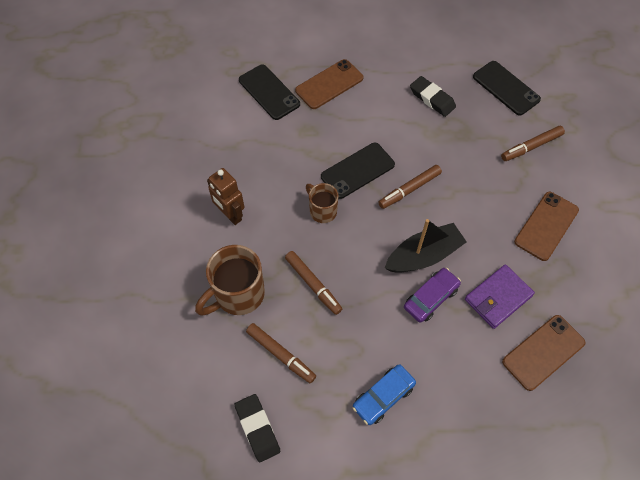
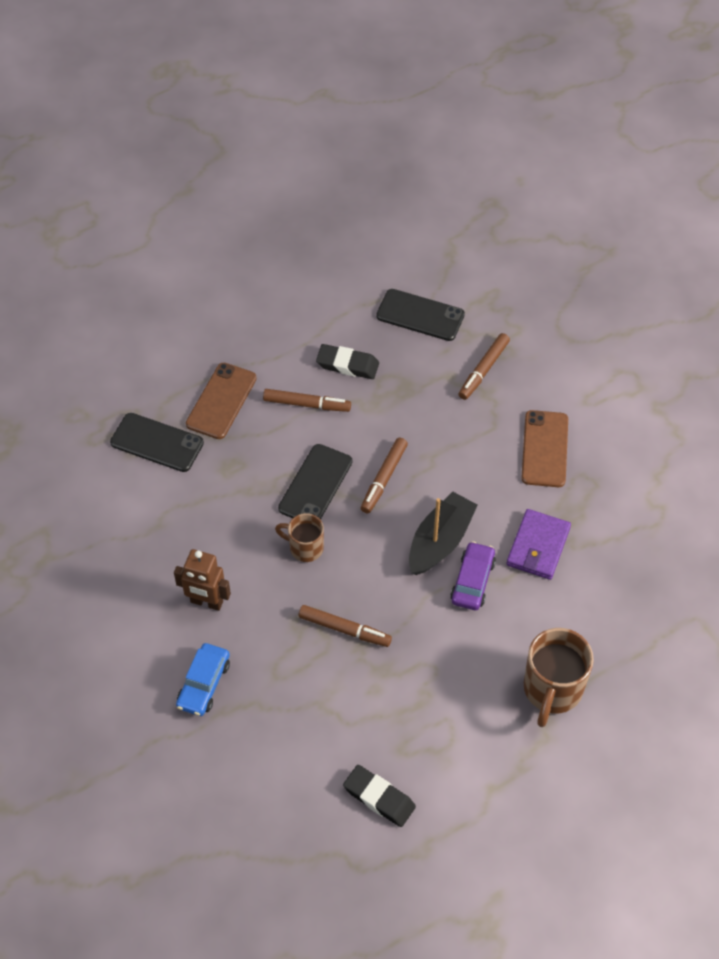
camera: 30 degrees left, 5 degrees down
brown mug [195,245,265,316] -> brown mug moved to [524,628,594,727]
brown marker [246,323,316,384] -> brown marker moved to [263,389,351,412]
blue car [352,364,416,425] -> blue car moved to [176,643,230,716]
brown phone [502,315,585,391] -> none

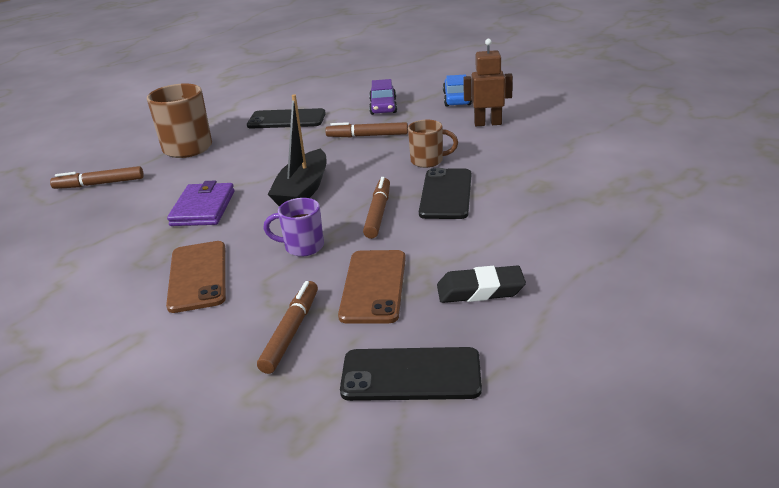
camera: 165 degrees right, 25 degrees down
black phone [110,413,204,472] -> black phone moved to [247,108,326,129]
brown phone [186,363,257,439] -> brown phone moved to [338,250,406,324]
brown marker [263,389,351,412] -> brown marker moved to [50,166,144,189]
black eraser [343,765,416,827] -> none
purple car [451,541,496,610] -> purple car moved to [369,79,397,115]
none -> purple mug [263,198,324,257]

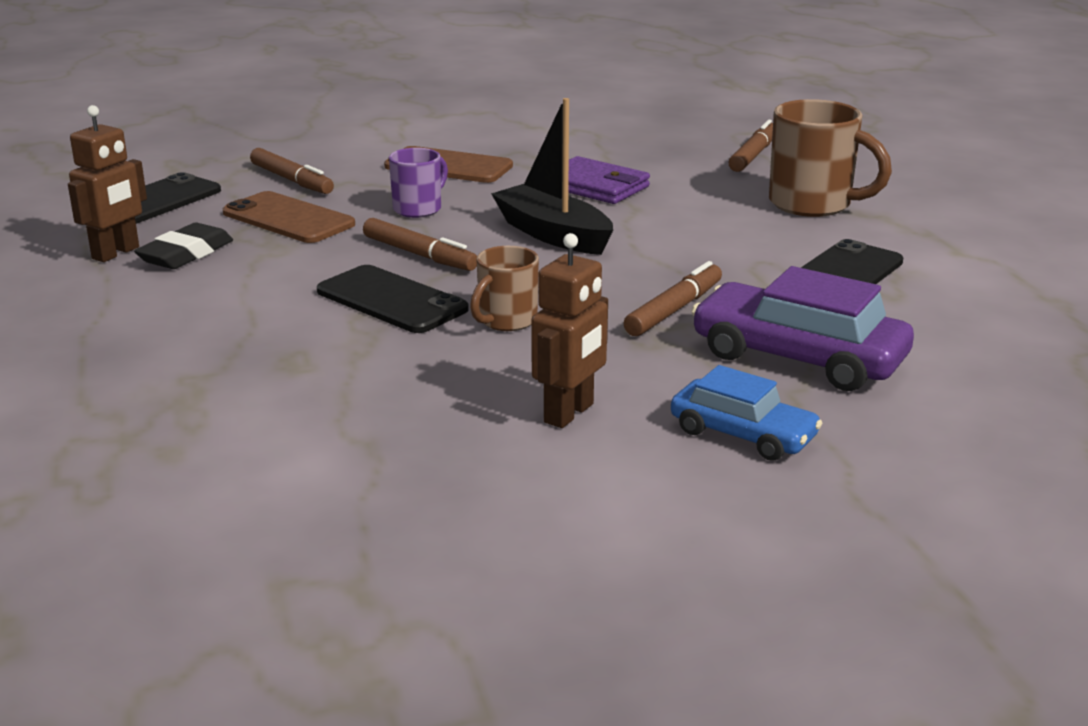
camera: 120 degrees right, 5 degrees down
purple car [369,79,397,115] -> purple car [692,266,914,391], size x1.61
none -> brown robot [68,105,147,262]

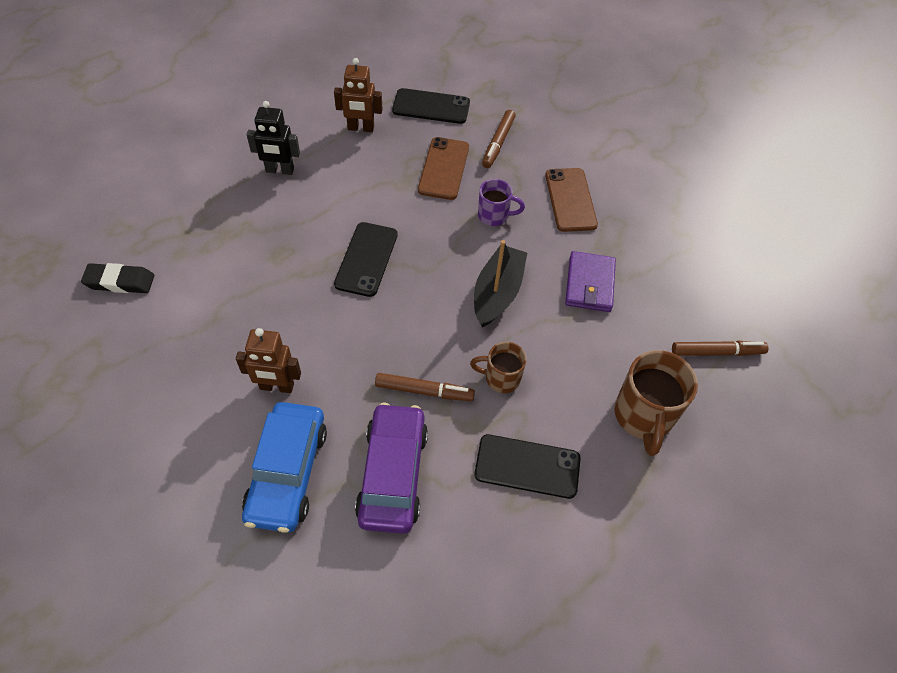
camera: 60 degrees right, 30 degrees up
black eraser [134,223,233,269] -> black eraser moved to [81,263,154,293]
brown marker [363,218,477,271] -> none
brown mug [470,246,539,331] -> brown mug moved to [470,342,527,393]
blue car [671,365,822,461] -> blue car [242,402,327,533], size x1.61
none -> black robot [247,101,300,175]

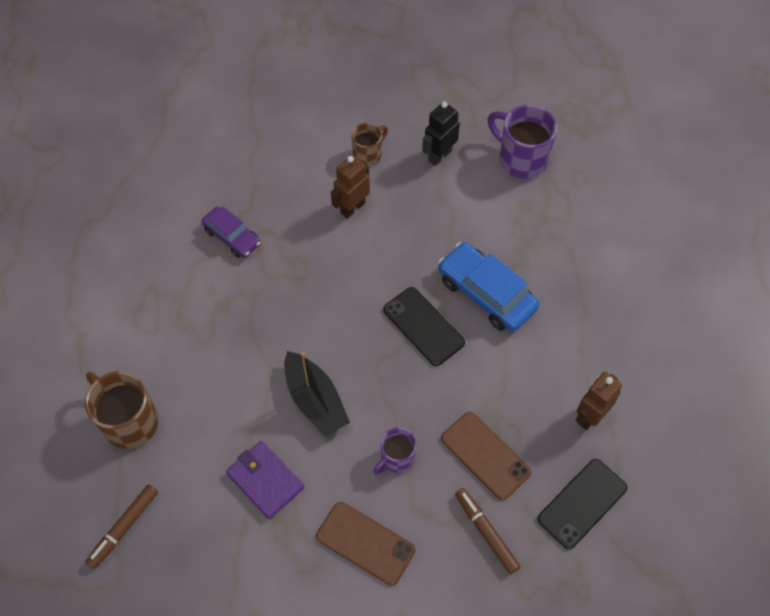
camera: 130 degrees right, 5 degrees up
black eraser [81,263,154,293] -> purple mug [488,105,557,179]
blue car [242,402,327,533] -> blue car moved to [438,242,539,332]
black robot [247,101,300,175] -> black robot moved to [422,102,460,166]
purple car [355,403,428,534] -> purple car [201,206,261,258], size x0.62
brown marker [375,373,475,401] -> none
brown mug [470,342,527,393] -> brown mug moved to [351,123,388,166]
black phone [474,434,581,499] -> none

